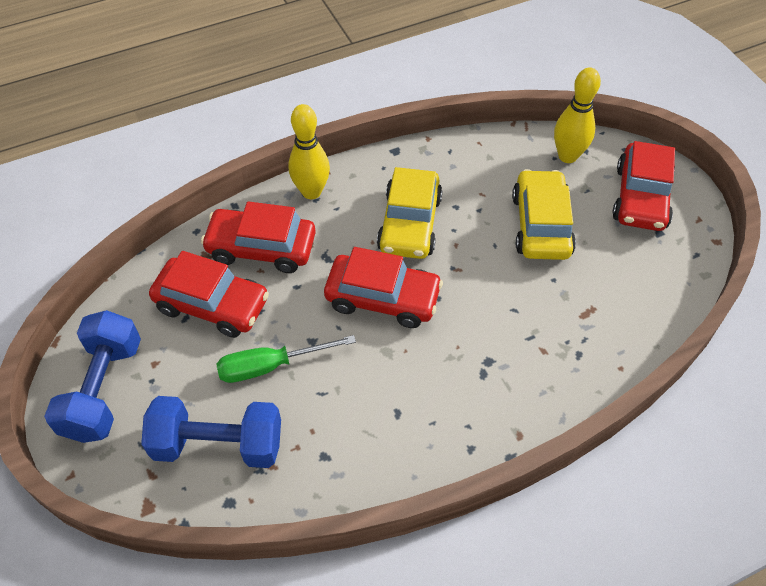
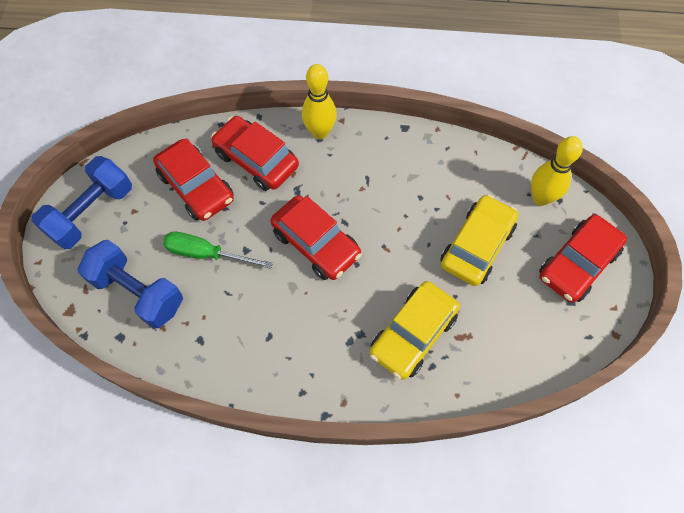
camera: 30 degrees right, 10 degrees up
yellow car [377,167,442,259] -> yellow car moved to [370,281,460,380]

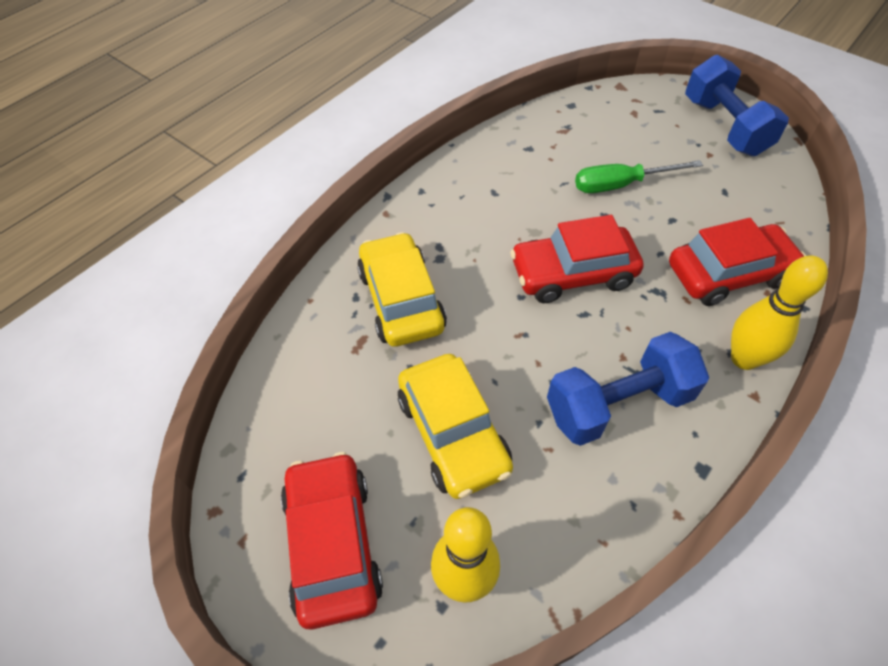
camera: 125 degrees right, 10 degrees down
blue dumbbell [78,240,183,329] -> blue dumbbell moved to [547,332,709,446]
red car [153,138,234,221] -> none
green screwdriver [163,231,273,269] -> green screwdriver turned 150 degrees counterclockwise [575,160,703,193]

